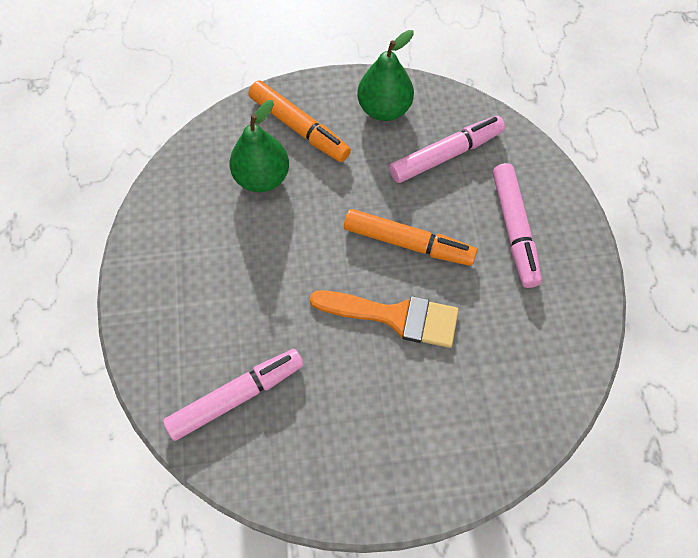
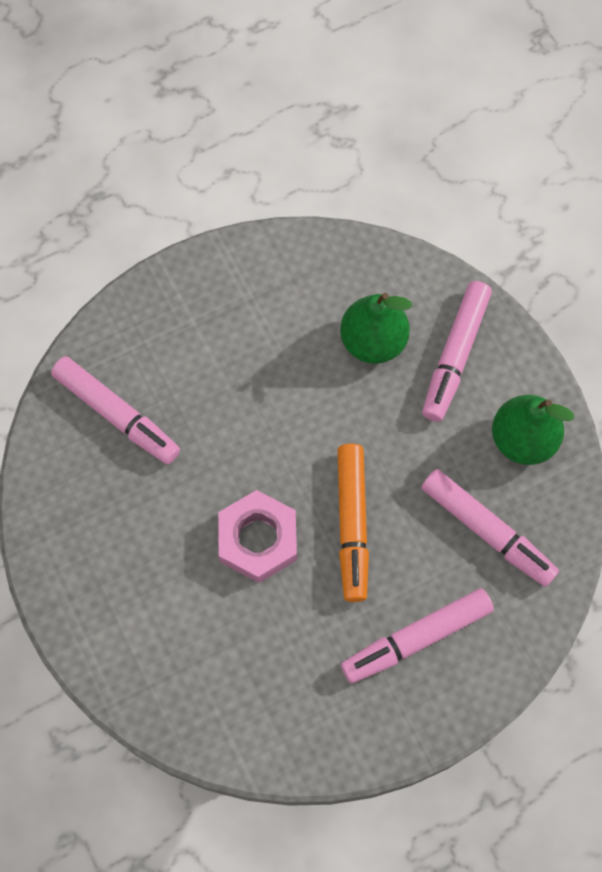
camera: 70 degrees right, 5 degrees up
orange marker [248,80,351,162] -> pink marker [422,281,492,422]
orange brush [310,290,459,348] -> pink nut [218,490,297,583]

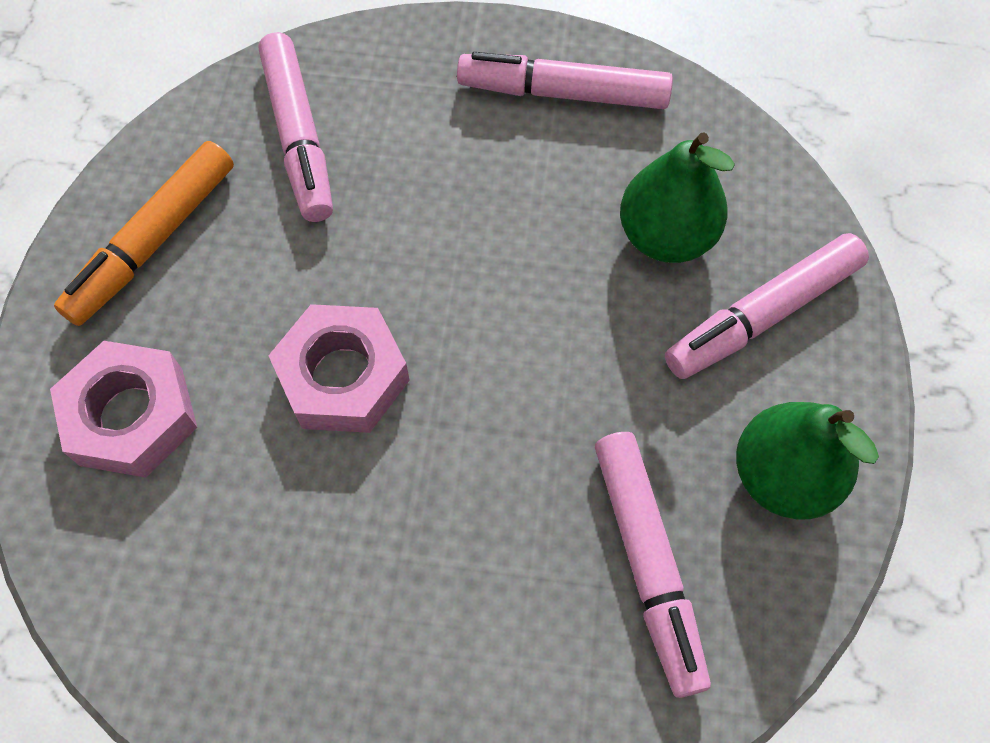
camera: 35 degrees right, 5 degrees down
orange marker [338,444,369,602] -> orange marker moved to [54,141,234,326]
pink marker [341,588,494,683] -> pink marker moved to [457,52,673,109]
none -> pink nut [50,341,197,478]

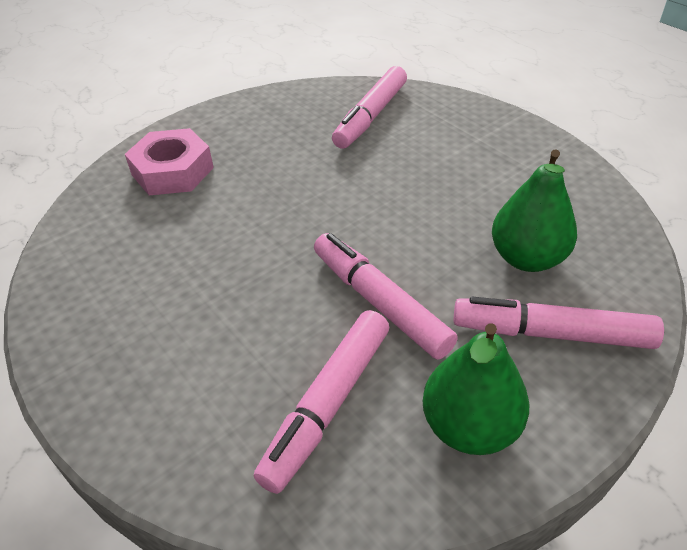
camera: 45 degrees right, 20 degrees down
orange marker [54,141,234,326] -> none
pink nut [268,304,410,433] -> none
pink marker [457,52,673,109] -> pink marker moved to [314,233,458,360]

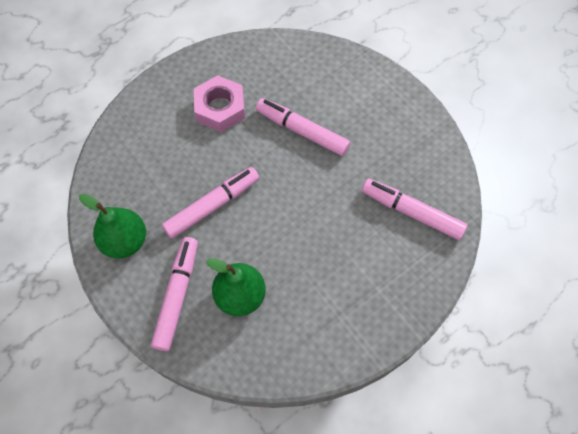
camera: 90 degrees right, 20 degrees up
pink nut [125,128,214,195] -> pink nut moved to [194,75,245,132]
pink marker [254,310,389,494] -> pink marker moved to [256,98,350,156]

